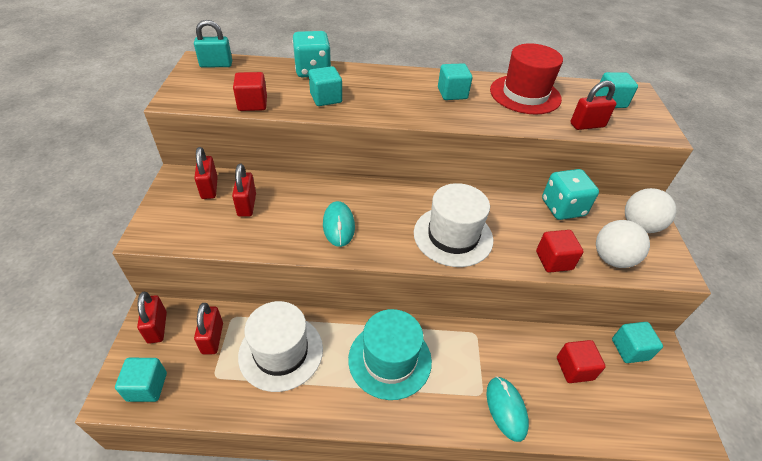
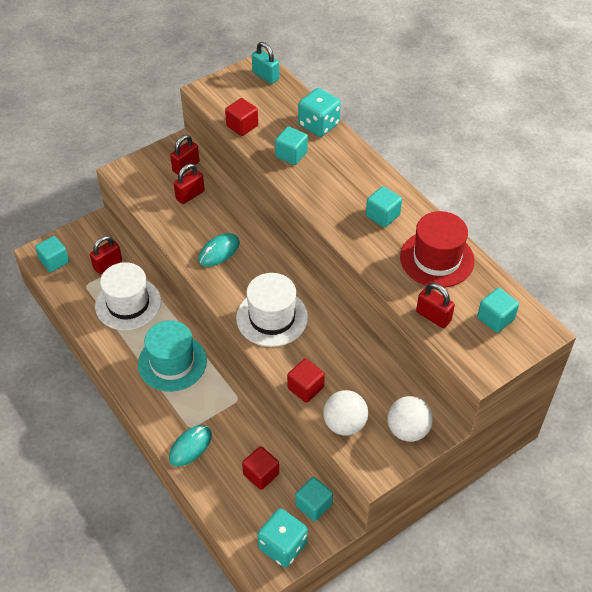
camera: 55 degrees right, 5 degrees up
red padlock [137,292,167,344] -> none
turquoise dice [542,169,599,220] -> turquoise dice moved to [257,509,308,568]

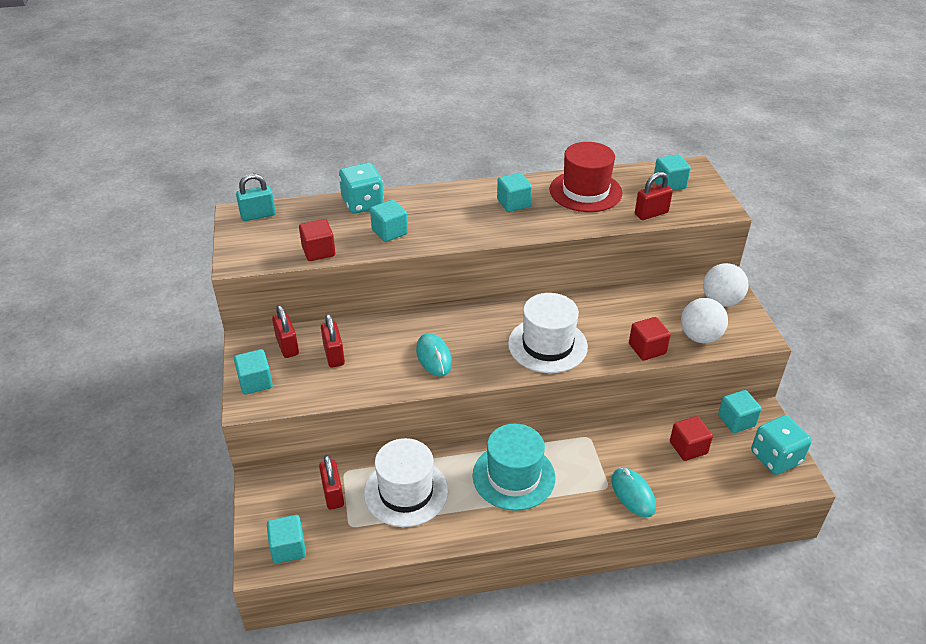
camera: 65 degrees left, 10 degrees down
none -> turquoise cube [234,349,273,395]

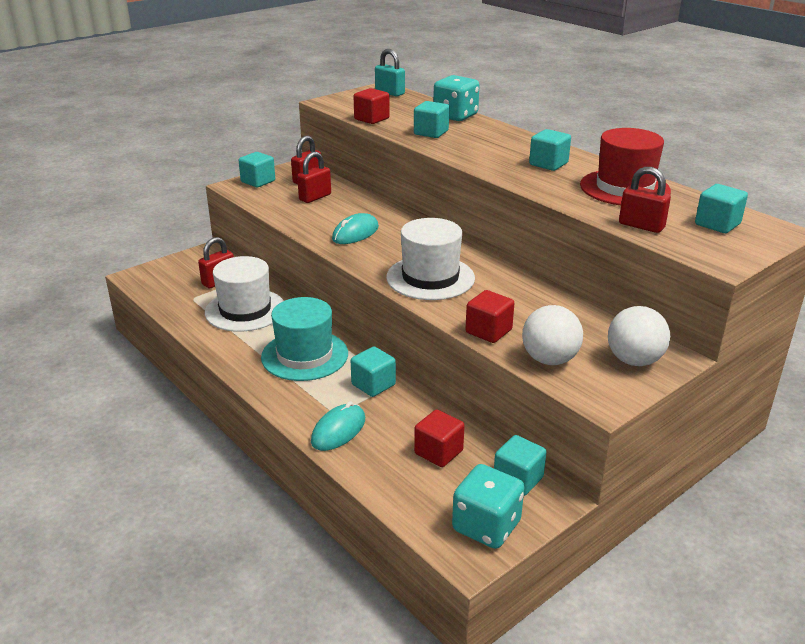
camera: 60 degrees right, 10 degrees down
turquoise cube [267,515,306,563] -> turquoise cube moved to [351,346,396,397]

